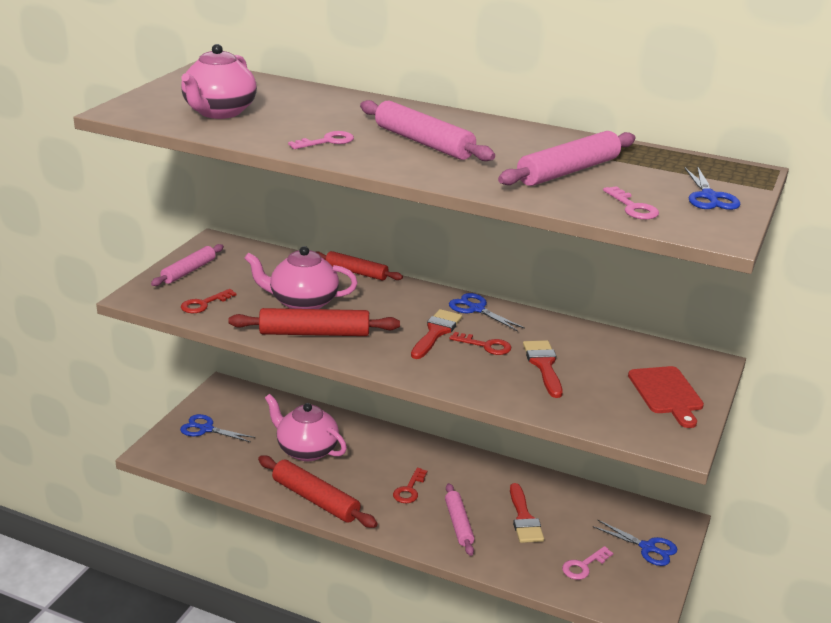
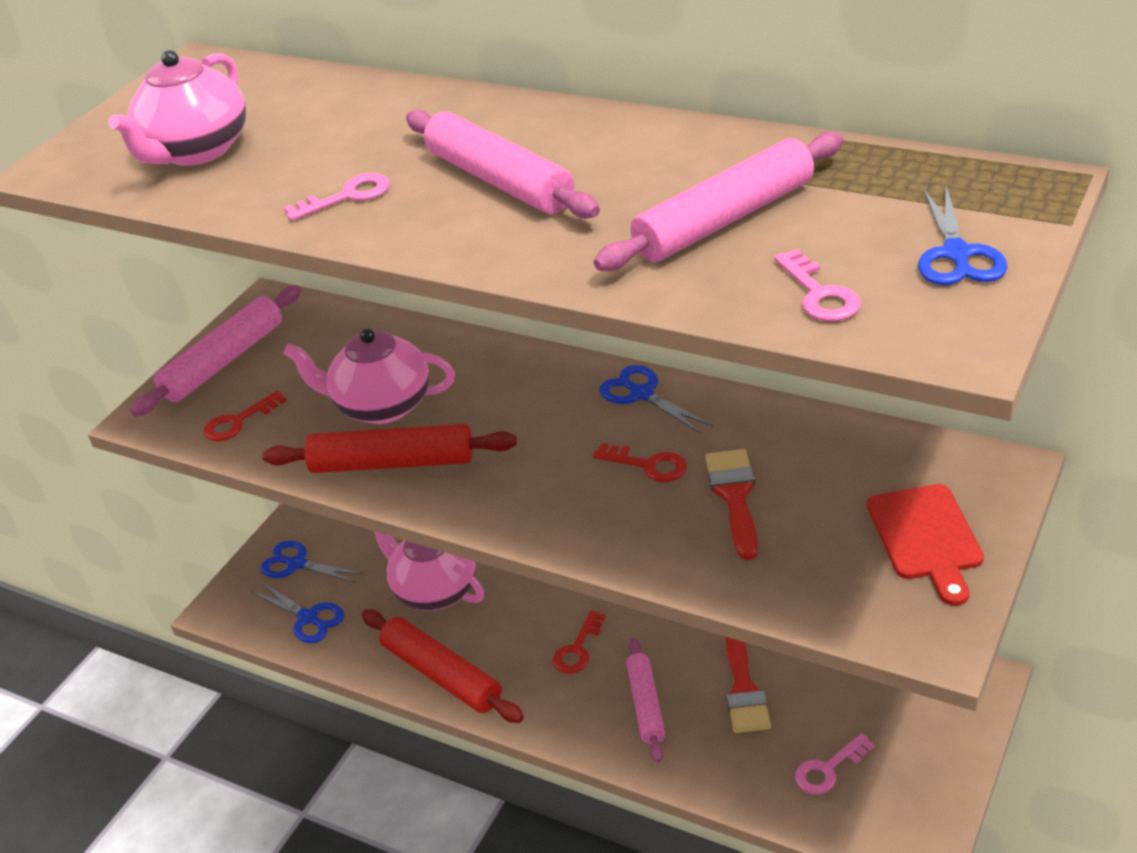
camera: 10 degrees right, 10 degrees up
pink rolling pin [151,244,224,286] -> pink rolling pin [130,285,301,417], size x1.52
red rolling pin [316,251,403,280] -> none
red brush [411,309,462,359] -> none
blue scissors [593,520,677,566] -> blue scissors moved to [251,582,344,643]

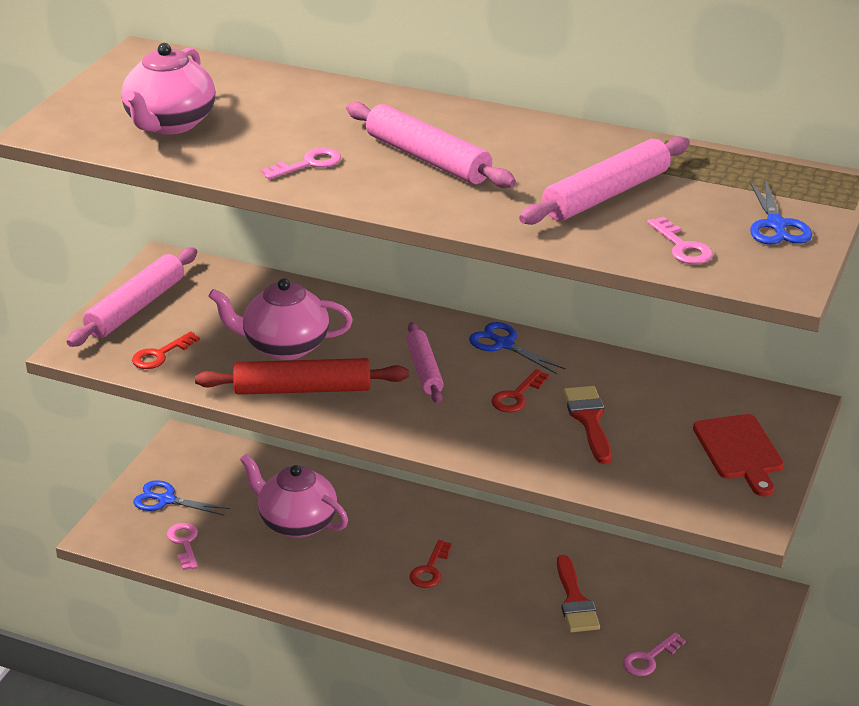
camera: 10 degrees left, 5 degrees down
blue scissors [251,582,344,643] -> pink key [167,523,198,570]
red rolling pin [362,610,524,723] -> none
red key [593,443,687,482] -> red key turned 105 degrees clockwise [491,369,549,412]
pink rolling pin [626,638,665,763] -> pink rolling pin moved to [406,322,444,404]

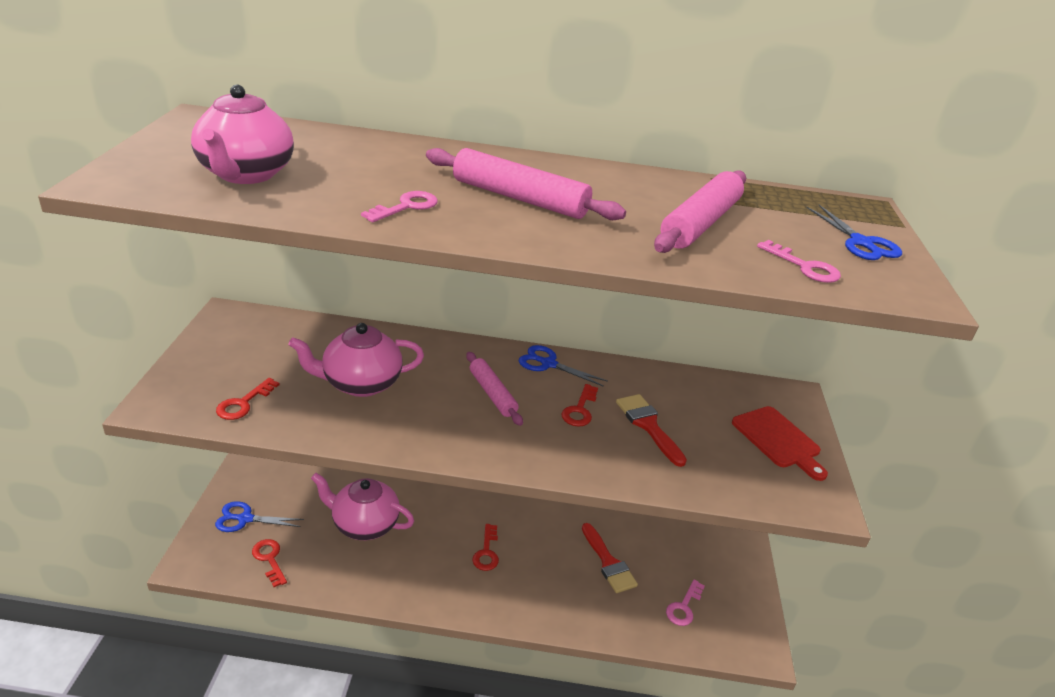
camera: 20 degrees left, 0 degrees up
pink rolling pin [67,247,197,347] -> none
pink key [167,523,198,570] -> red key [252,539,287,587]
red rolling pin [195,358,409,395] -> none

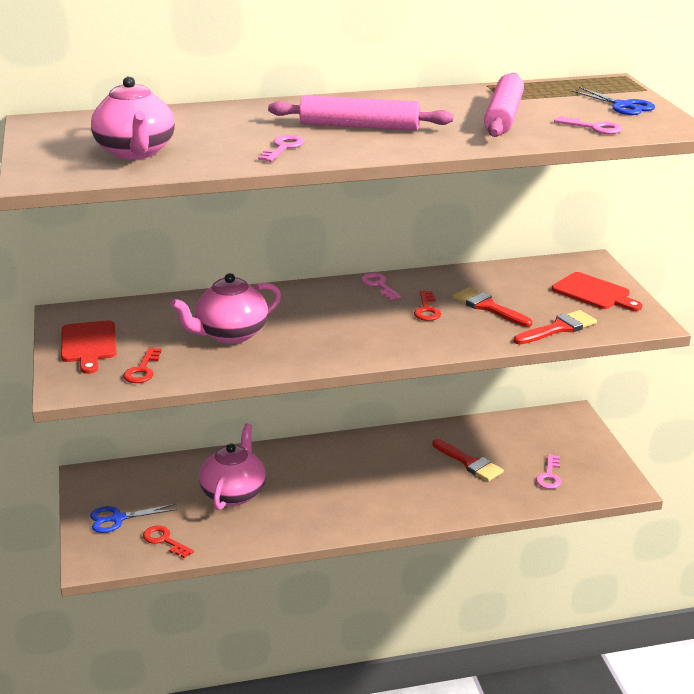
camera: 15 degrees left, 5 degrees down
pink teapot [311,473,414,540] -> pink teapot turned 105 degrees clockwise [199,424,266,510]
pink rolling pin [466,352,523,426] -> none
red key [472,524,499,571] -> none
blue scissors [519,345,608,387] -> pink key [361,273,401,300]
none -> red cutting board [61,320,117,374]
none -> red brush [514,310,597,344]

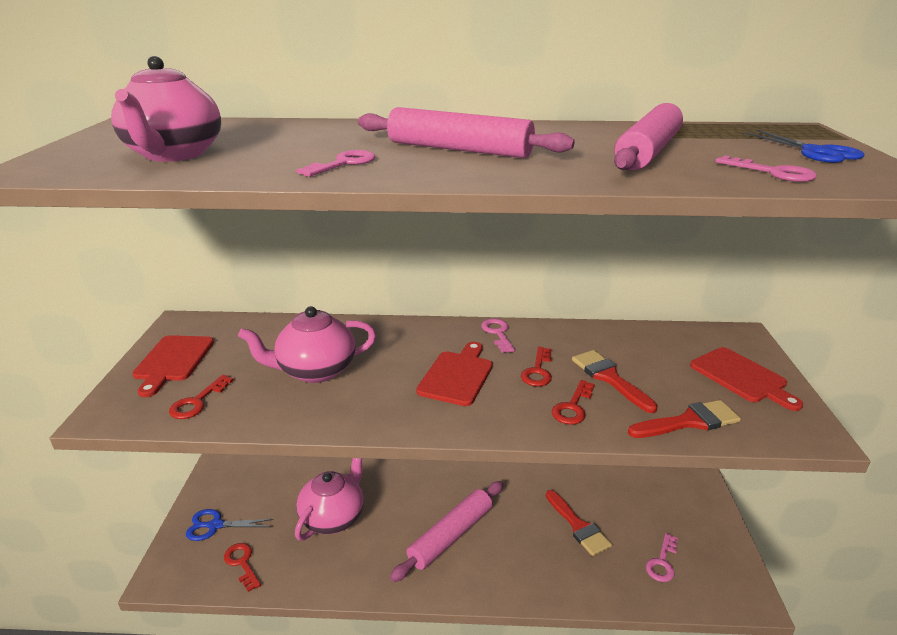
camera: 15 degrees right, 0 degrees up
none -> pink rolling pin [390,481,503,582]
none -> red cutting board [416,342,493,406]
none -> red key [552,380,595,425]

